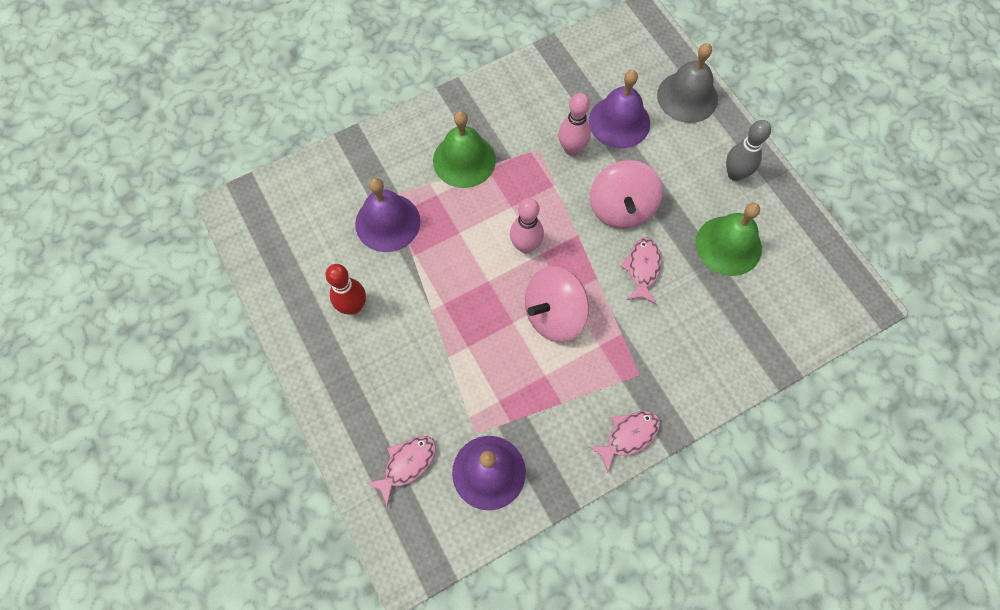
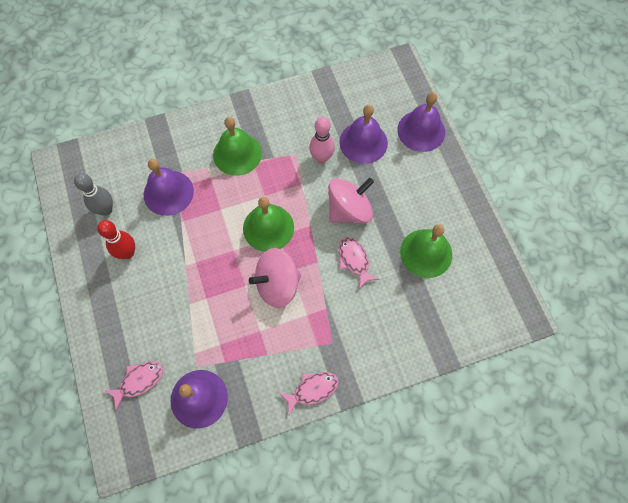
camera: 10 degrees right, 0 degrees up
pink bowling pin [510,198,544,253] -> green bell [243,197,294,252]
pink spinning top [590,160,663,229] -> pink spinning top turned 135 degrees counterclockwise [328,178,374,223]
pink fish [620,238,661,304] -> pink fish turned 45 degrees counterclockwise [338,237,380,289]
grey bell [657,43,718,123] -> purple bell [397,92,445,152]
grey bowling pin [726,120,771,181] -> grey bowling pin moved to [74,173,113,216]

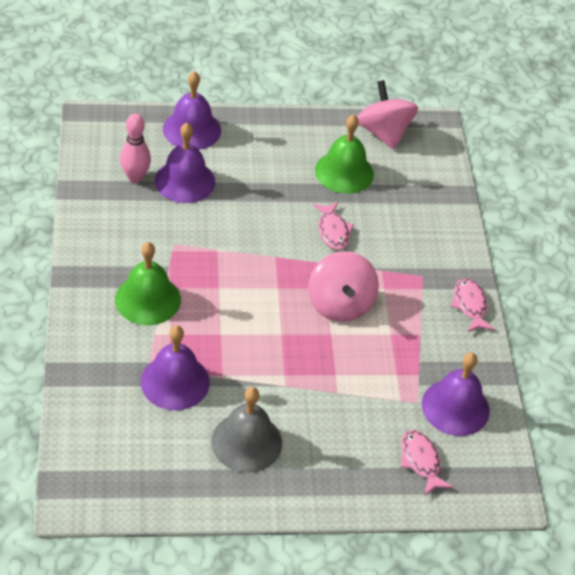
camera: 80 degrees left, 20 degrees down
grey bowling pin [74,173,113,216] -> none
red bowling pin [97,220,135,259] -> grey bell [211,387,282,473]
green bell [243,197,294,252] -> none
pink bowling pin [309,117,335,163] -> pink bowling pin moved to [120,113,151,183]
pink spinning top [328,178,374,223] -> pink spinning top moved to [357,80,418,150]
pink fish [338,237,380,289] -> pink fish turned 90 degrees counterclockwise [313,202,354,250]

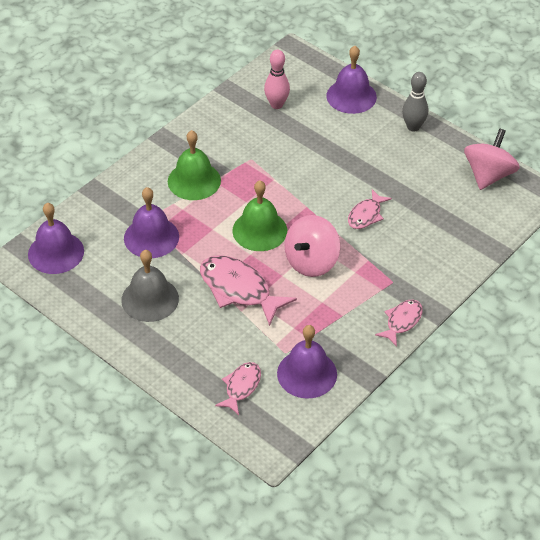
camera: 50 degrees right, 0 degrees up
purple bell [155,123,215,203] -> purple bell moved to [28,202,84,274]
green bell [315,115,374,194] -> green bell moved to [232,180,287,251]
none -> pink fish [200,255,297,326]
none -> grey bowling pin [402,72,428,132]

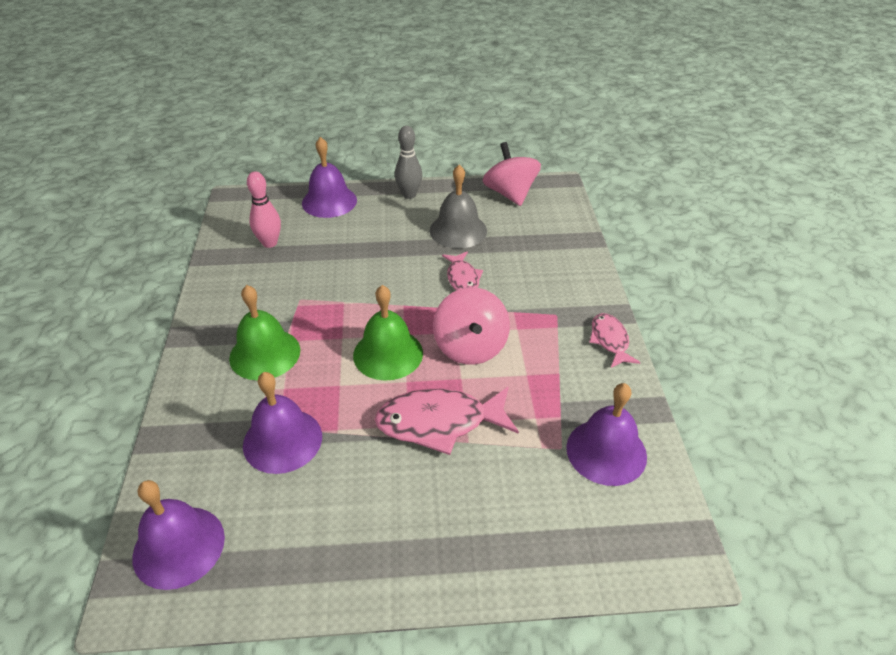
camera: 45 degrees left, 5 degrees down
grey bell [121,250,179,322] -> grey bell moved to [429,165,487,249]
pink fish [215,362,261,415] -> none

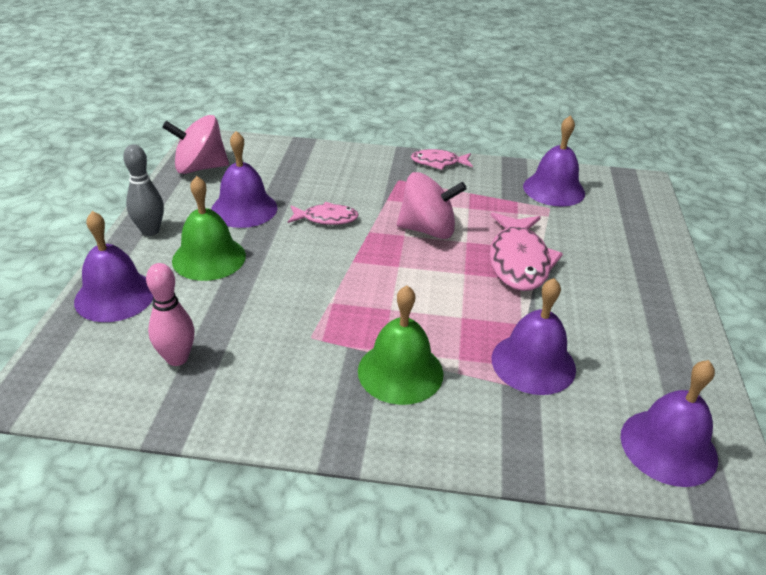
camera: 80 degrees left, 5 degrees down
green bell [353,285,423,381] -> green bell moved to [172,176,246,281]
grey bell [429,165,487,249] -> purple bell [211,131,277,228]

